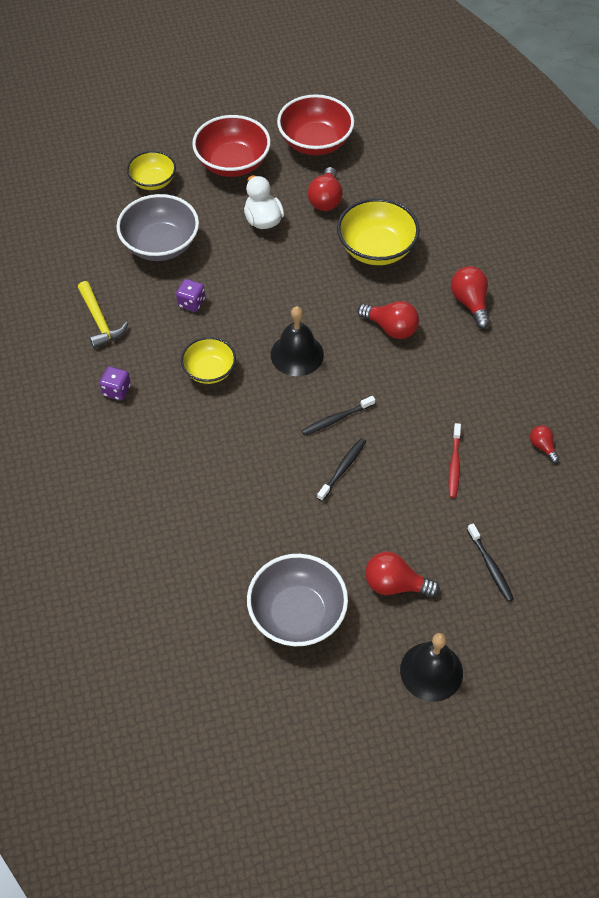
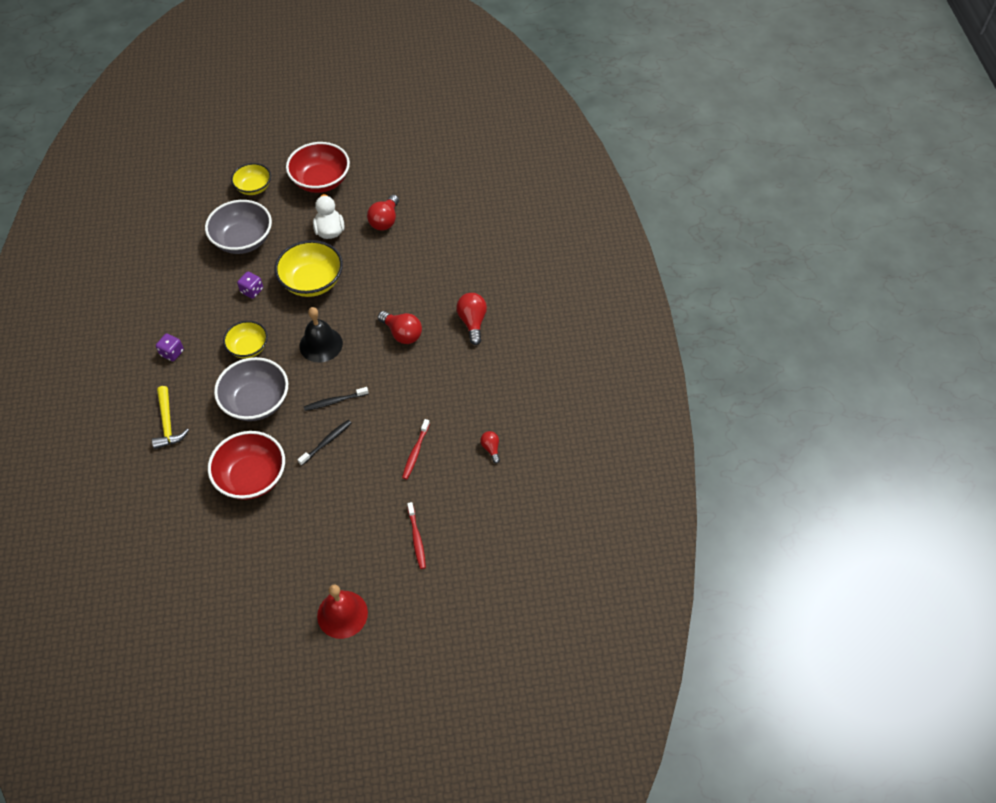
camera: 10 degrees right, 0 degrees up
yellow hammer [78,281,128,349] -> yellow hammer moved to [152,386,189,449]
grey bowl [247,554,348,647] -> grey bowl moved to [214,357,288,421]
red bowl [277,94,354,155] -> red bowl moved to [208,431,285,500]
yellow bowl [337,198,420,265] -> yellow bowl moved to [274,240,343,297]
red light bulb [365,552,440,597] -> none
black bell [400,633,463,702] -> red bell [317,584,368,639]
black toothbrush [467,523,514,602] -> red toothbrush [407,502,426,569]

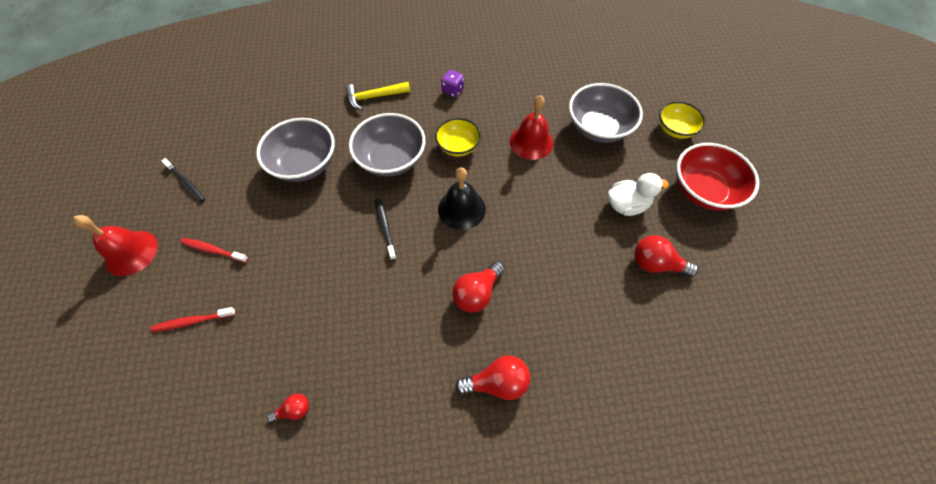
camera: 90 degrees right, 5 degrees up
red bowl [208,431,285,500] -> grey bowl [256,118,335,182]
purple dice [237,272,263,299] -> red bell [510,95,553,160]
yellow bowl [274,240,343,297] -> none
black toothbrush [298,420,351,465] -> black toothbrush moved to [161,158,205,203]
red toothbrush [402,419,430,480] -> red toothbrush moved to [180,238,248,263]

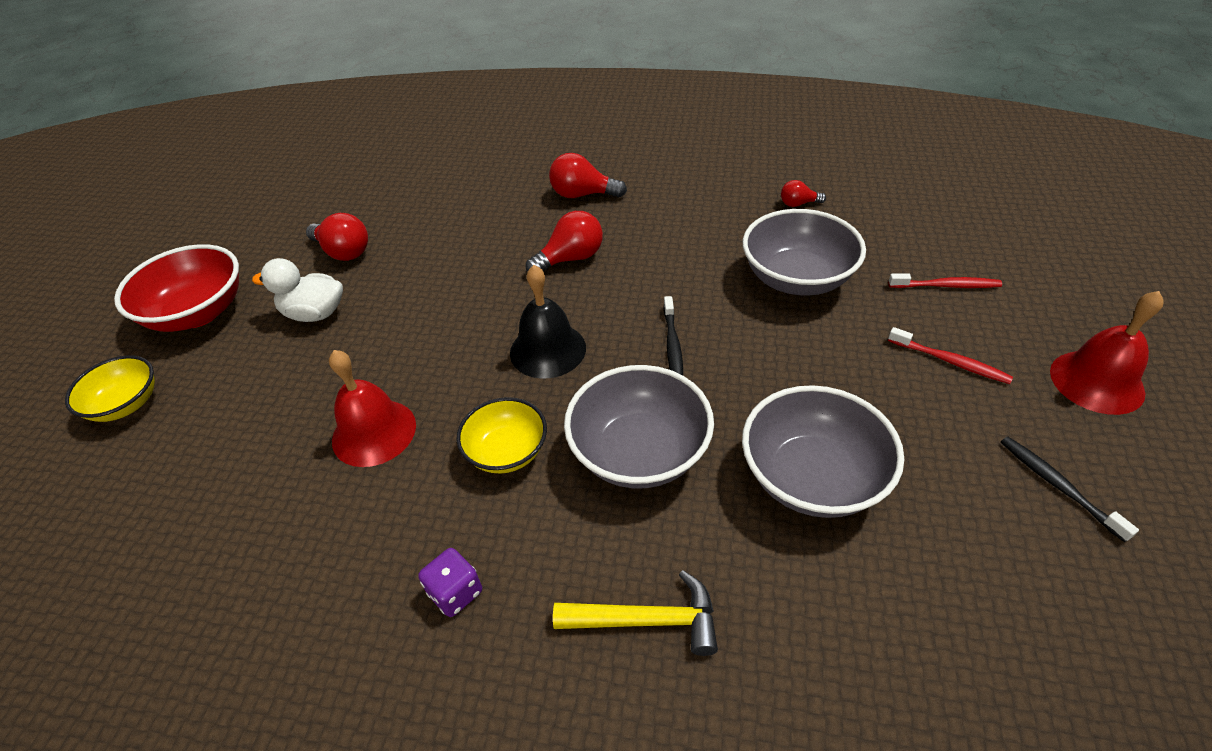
camera: 160 degrees left, 15 degrees down
grey bowl [569,83,643,143] -> grey bowl moved to [743,209,866,296]

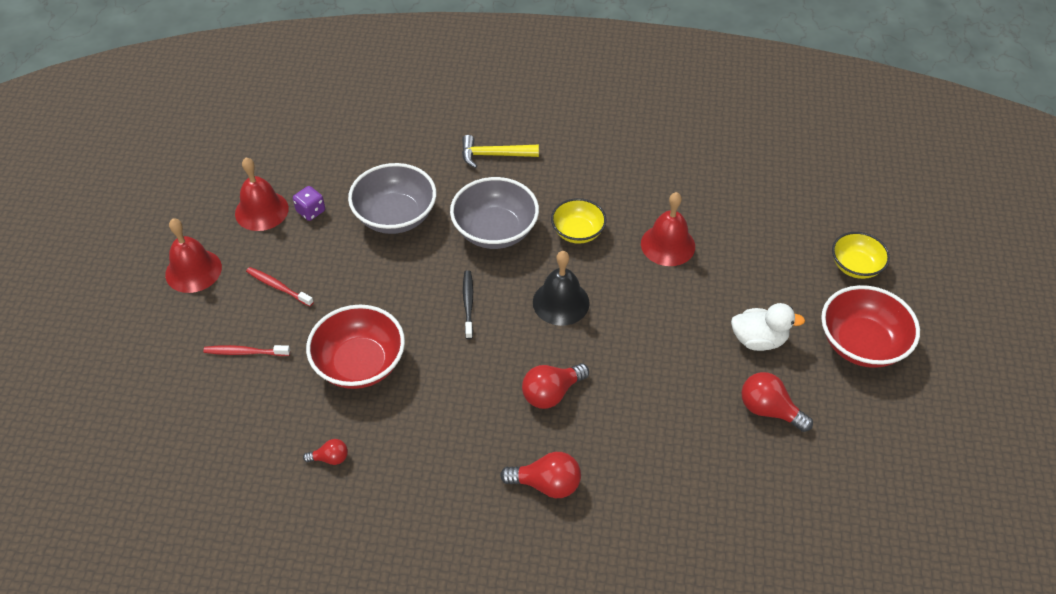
camera: 175 degrees right, 5 degrees up
purple dice [418,548,482,617] -> purple dice moved to [293,186,325,221]
grey bowl [743,209,866,296] -> red bowl [306,305,405,389]
black toothbrush [1001,437,1139,542] -> red bell [235,157,289,231]

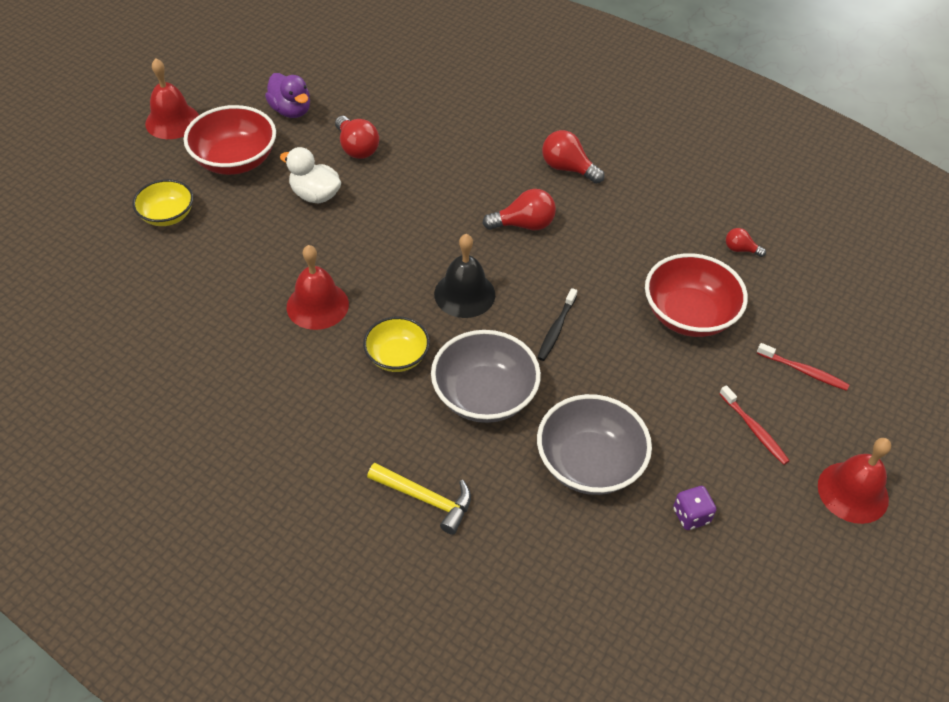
camera: 155 degrees left, 0 degrees up
red bell [235,157,289,231] -> red bell moved to [145,59,199,139]
none -> purple duck [265,73,310,118]

